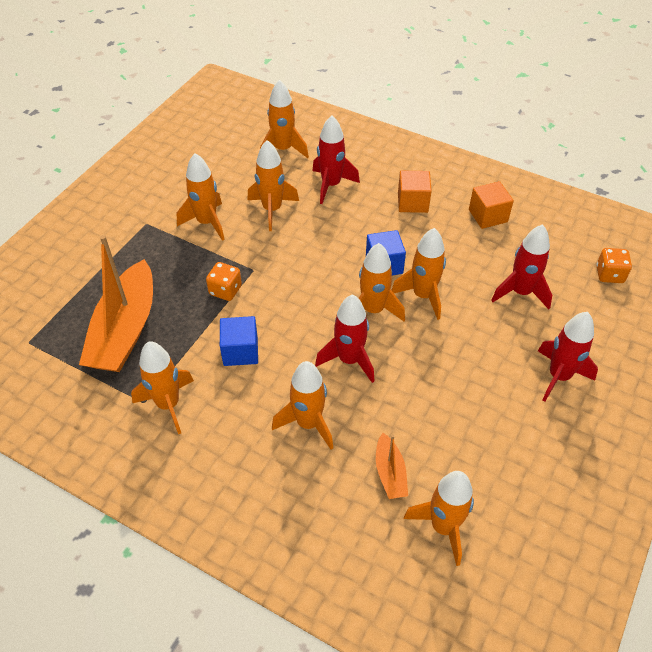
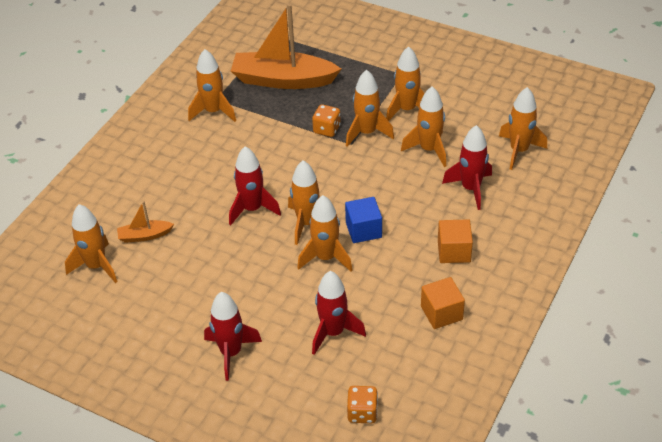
camera: 90 degrees right, 5 degrees down
blue cube [220,316,258,366] -> none
orange rocket [272,361,333,450] -> orange rocket moved to [346,70,394,147]

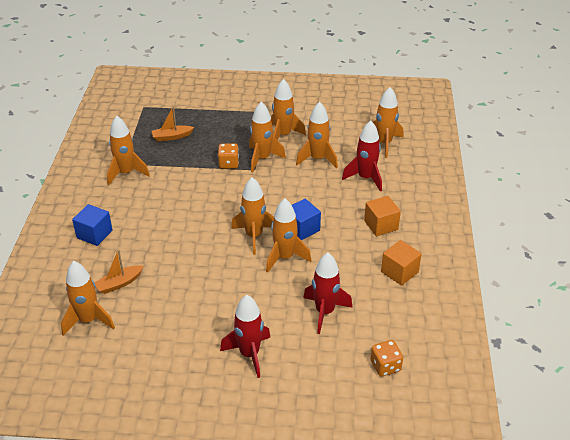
camera: 25 degrees left, 5 degrees down
red rocket [229,146,281,225] -> none
orange boat [231,4,341,89] -> orange boat [152,106,194,141], size x0.46
none -> blue cube [72,204,113,246]

